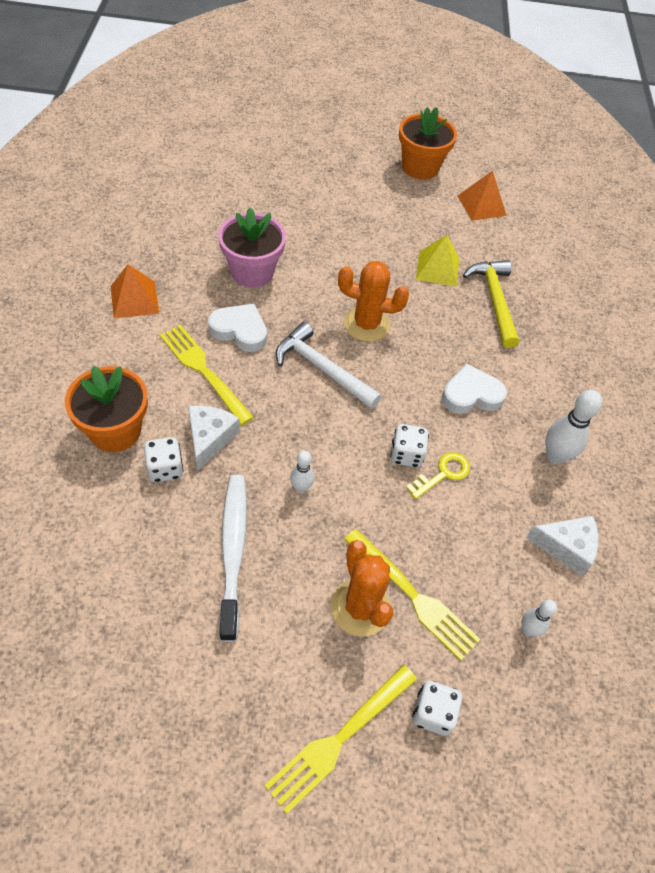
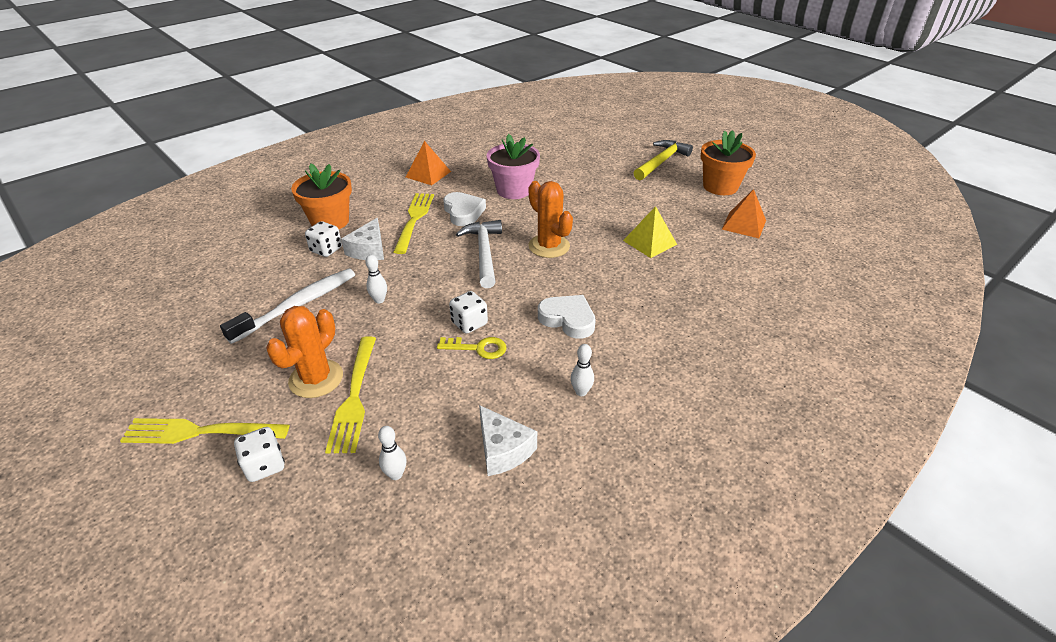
camera: 50 degrees right, 15 degrees down
white cheese [188,405,240,471] -> white cheese turned 135 degrees clockwise [341,218,384,260]
yellow hammer [463,260,519,348] -> yellow hammer moved to [634,140,693,180]
white bowling pin [546,390,602,464] -> white bowling pin [570,344,594,396], size x0.59

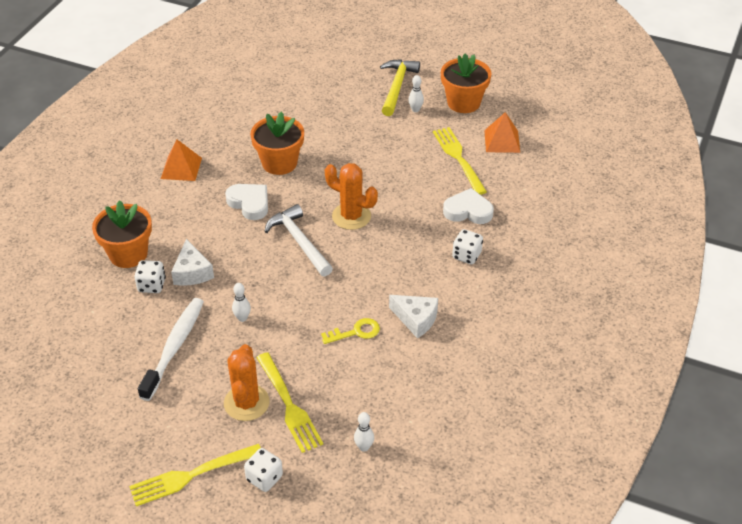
camera: 25 degrees left, 5 degrees up
yellow fork [393,193,434,254] -> yellow fork moved to [433,127,487,195]
white dice [449,291,488,334] -> white dice moved to [452,229,483,264]
white cheese [479,405,537,476] -> white cheese moved to [389,295,438,338]
pink flower pot [487,134,540,199] -> orange flower pot [250,112,304,175]
white heart [538,295,596,339] -> white heart moved to [443,188,494,224]
white bowling pin [570,344,594,396] -> white bowling pin moved to [408,75,424,112]
yellow pyramid [623,206,677,258] -> none

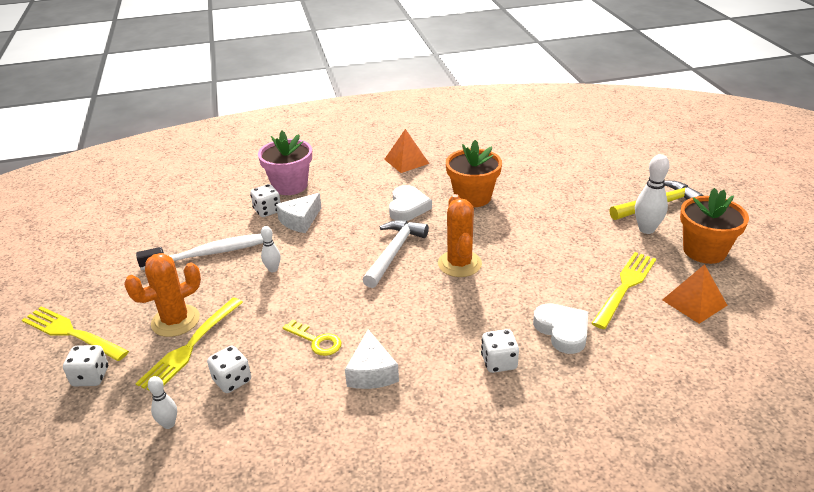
camera: 55 degrees right, 10 degrees down
orange flower pot [92,200,152,268] -> pink flower pot [258,131,312,195]
white bowling pin [408,75,424,112] -> white bowling pin [635,154,670,234], size x1.70
none -> white dice [207,346,251,393]

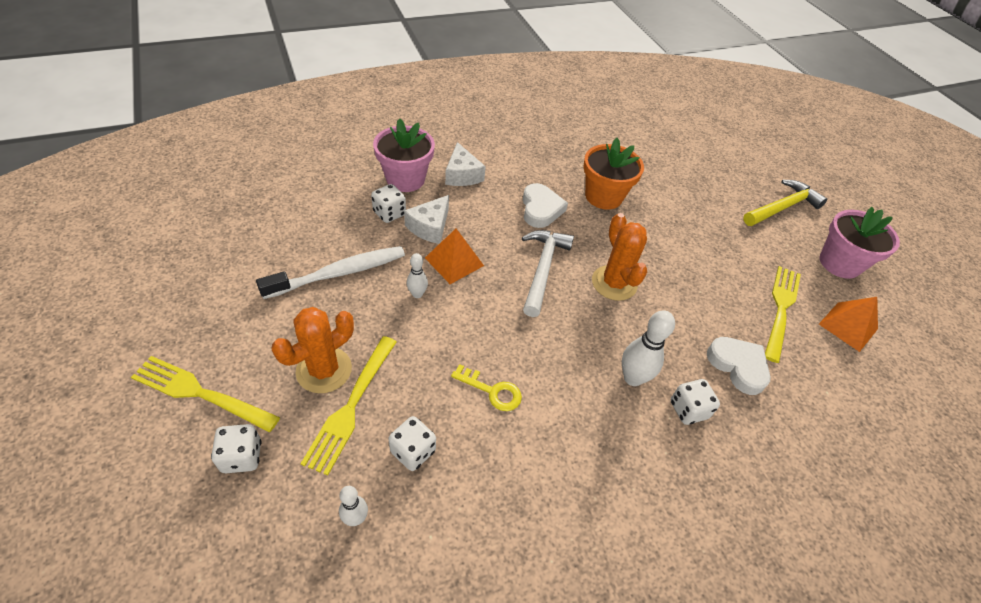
camera: 15 degrees left, 15 degrees up
white cheese [345,329,399,389] -> white cheese moved to [445,142,486,186]
orange pyramid [384,129,429,173] -> orange pyramid moved to [425,229,484,284]
white bowling pin [635,154,670,234] -> white bowling pin moved to [622,310,675,386]
orange flower pot [680,188,749,264] -> pink flower pot [820,207,900,279]

